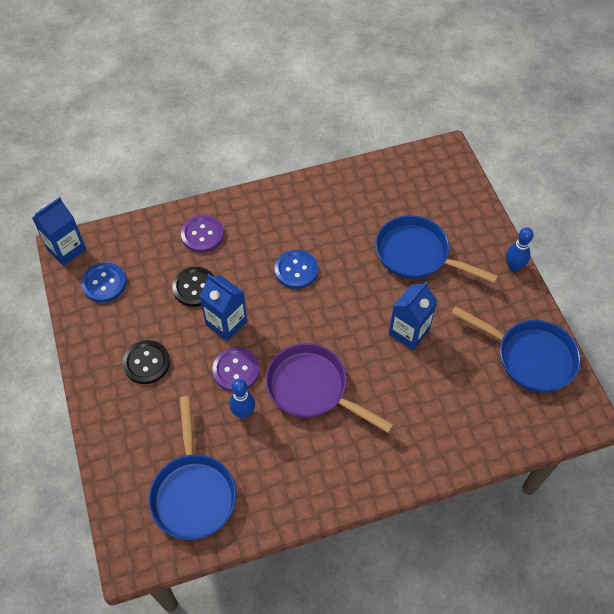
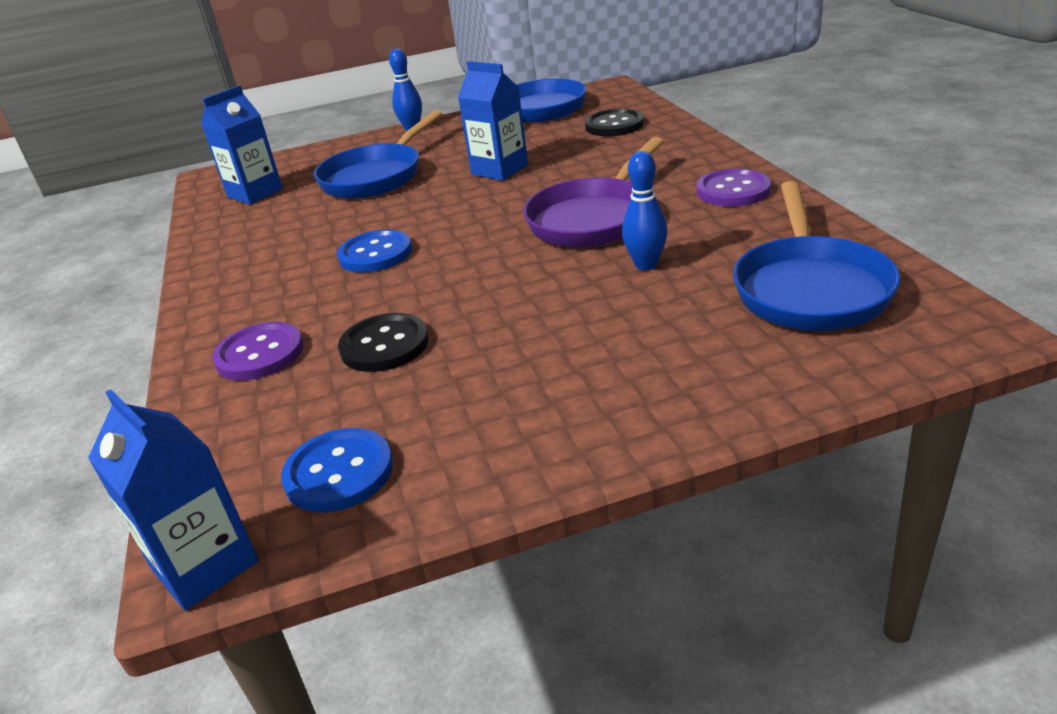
camera: 85 degrees left, 25 degrees down
black button [123,340,170,384] -> black button moved to [585,109,644,136]
blue pan [149,396,236,540] -> blue pan turned 105 degrees clockwise [733,181,901,331]
blue carton [199,274,247,341] -> blue carton moved to [201,85,283,205]
purple button [213,347,259,392] -> purple button moved to [697,168,771,206]

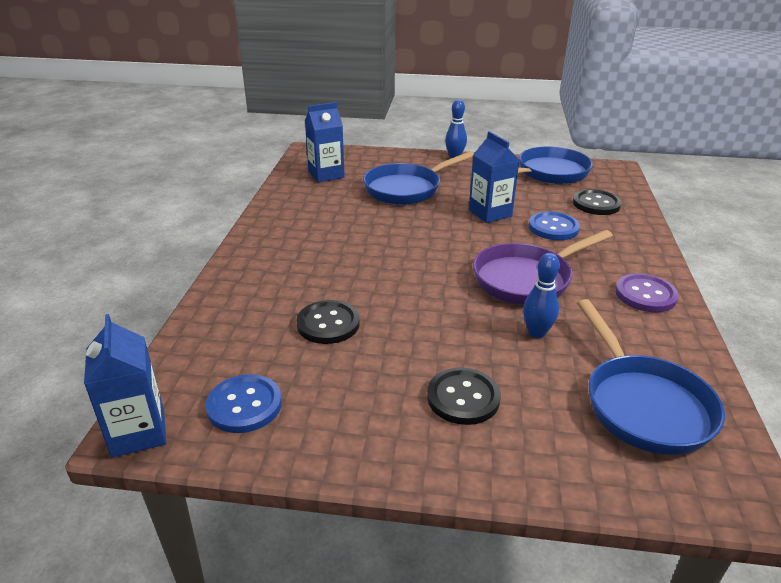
camera: 20 degrees right, 0 degrees up
purple button [212,322,304,380] -> none
blue button [337,230,412,273] -> blue button moved to [528,211,580,240]
blue pan [733,181,901,331] -> blue pan turned 45 degrees counterclockwise [577,299,725,455]
none -> black button [427,367,501,425]

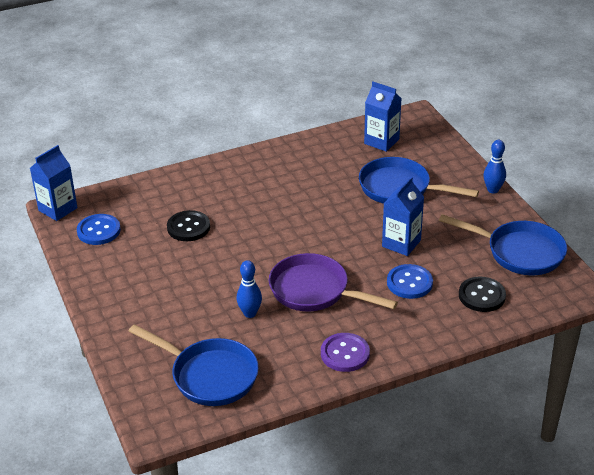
camera: 60 degrees right, 5 degrees up
black button [427,367,501,425] -> none
blue pan [577,299,725,455] -> blue pan turned 105 degrees counterclockwise [129,324,259,406]

